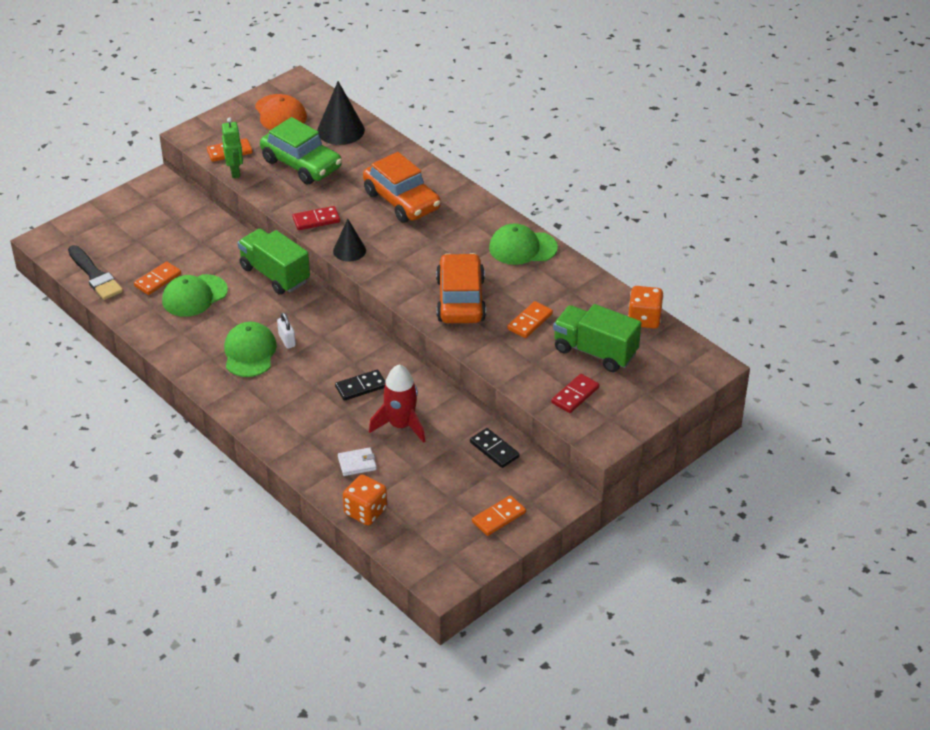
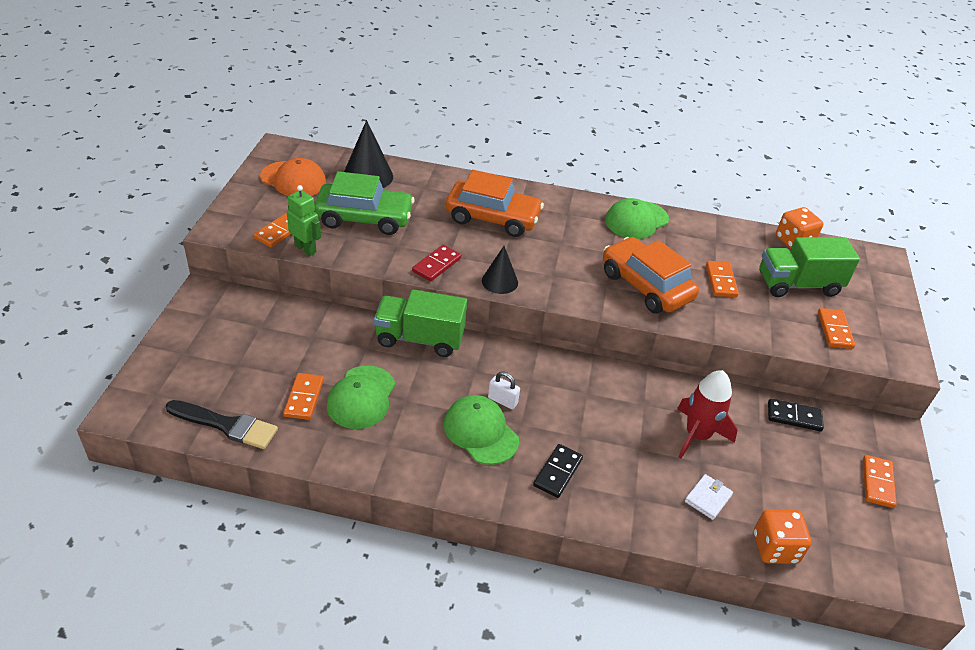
camera: 40 degrees left, 0 degrees up
black domino [335,370,385,401] -> black domino moved to [533,444,583,498]
red domino [551,374,599,413] -> orange domino [818,308,855,349]

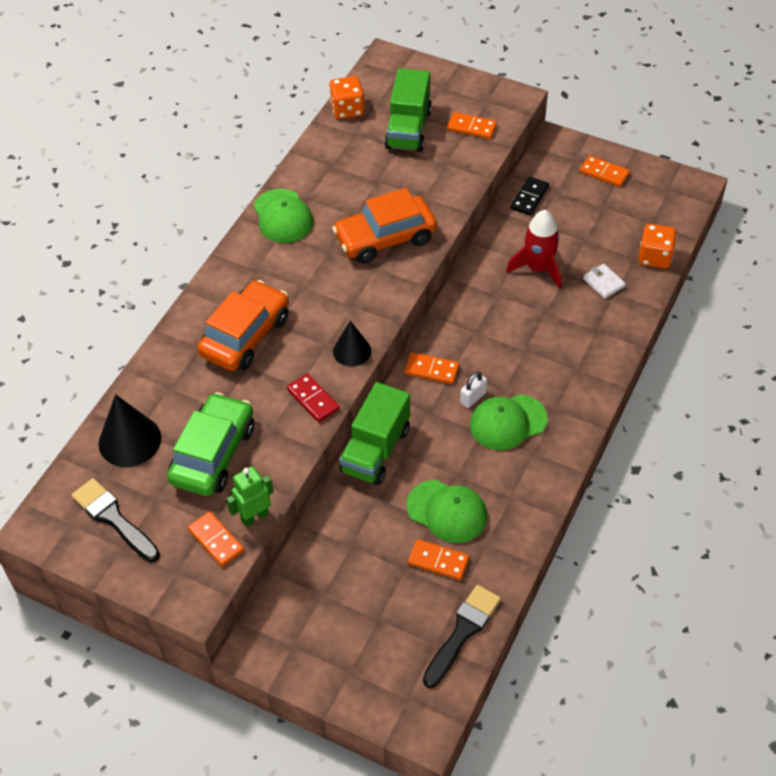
camera: 70 degrees left, 10 degrees up
orange cap [260,158,326,196] -> black brush [72,478,160,562]
black domino [533,444,583,498] -> none
orange domino [706,261,739,297] -> orange domino moved to [404,352,459,384]

